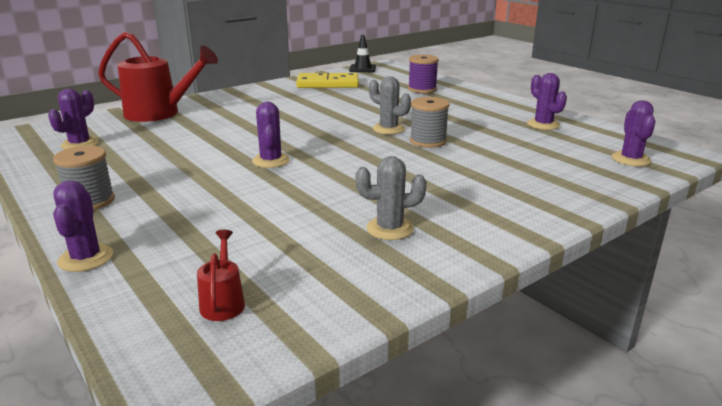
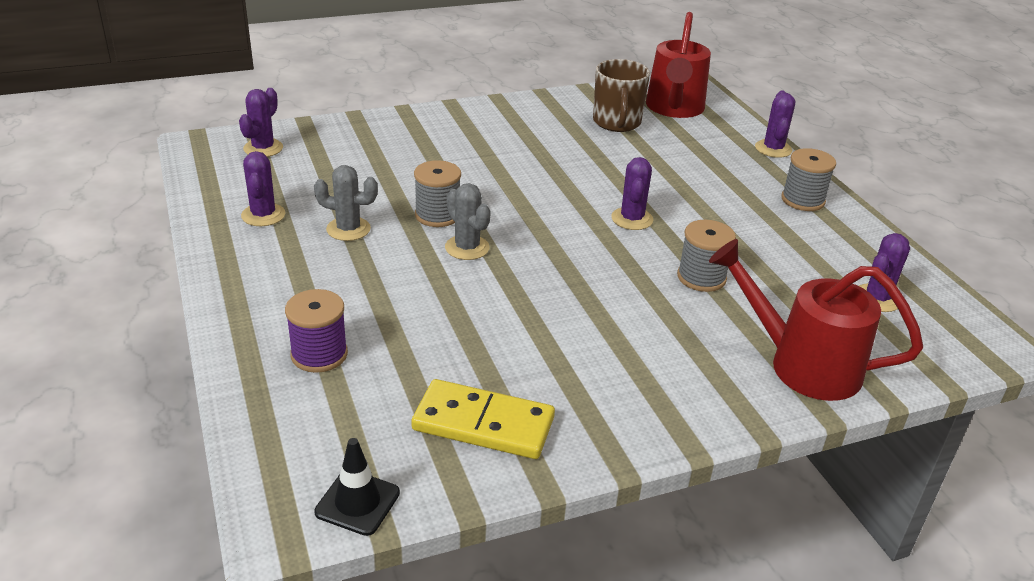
camera: 165 degrees left, 10 degrees up
red watering can [197,230,245,321] -> red watering can [646,12,711,118], size x2.27
grey cactus [355,156,427,240] -> grey cactus moved to [314,165,378,241]
none -> brown mug [593,59,650,132]
none -> grey spool [677,220,736,292]

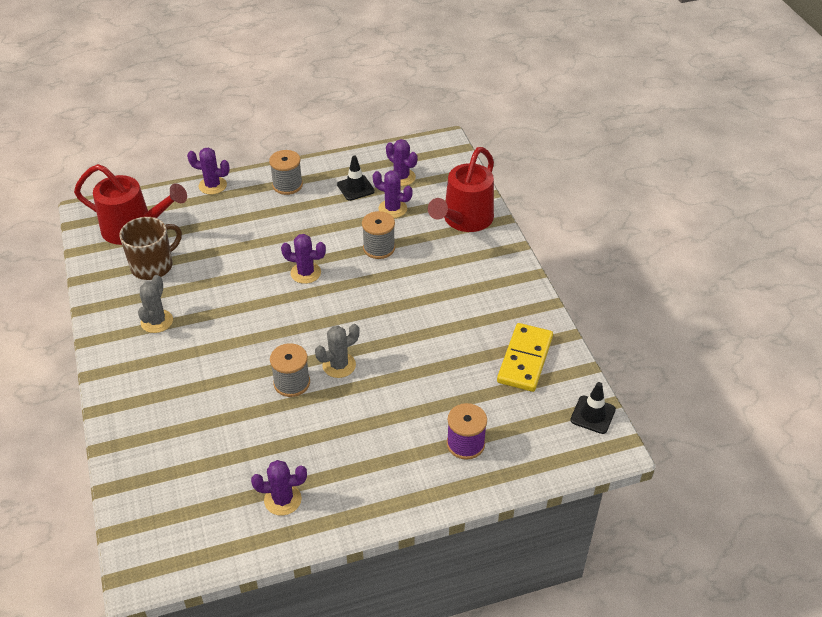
camera: 85 degrees left, 10 degrees up
purple cactus [239,88,283,157] -> purple cactus moved to [373,170,413,218]
grey cactus [314,165,378,241] -> grey cactus moved to [138,275,173,333]
brown mug [593,59,650,132] -> brown mug turned 45 degrees counterclockwise [119,217,182,280]
none -> black traffic cone [337,155,375,201]

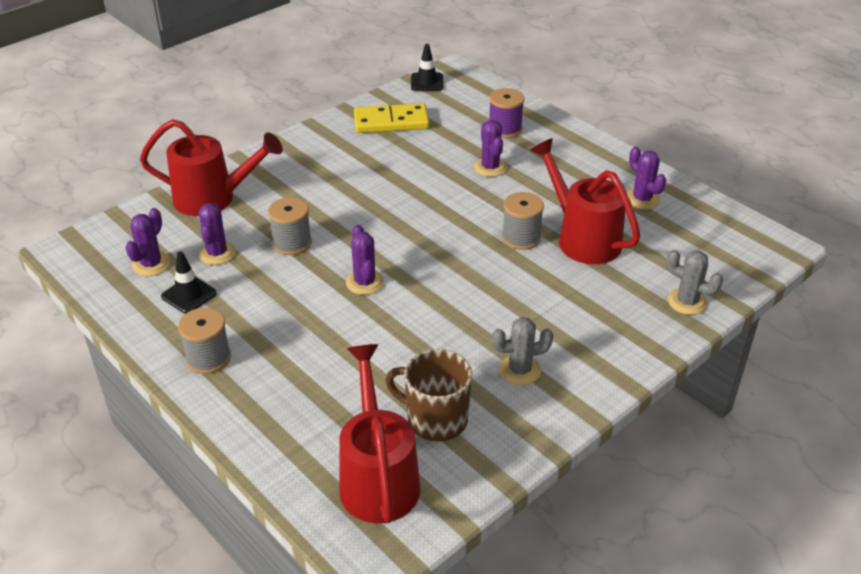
camera: 115 degrees left, 5 degrees down
purple cactus [187,147,230,195] -> purple cactus moved to [474,120,507,177]
grey cactus [315,324,359,378] -> grey cactus moved to [667,250,723,315]
none -> red watering can [531,138,640,264]

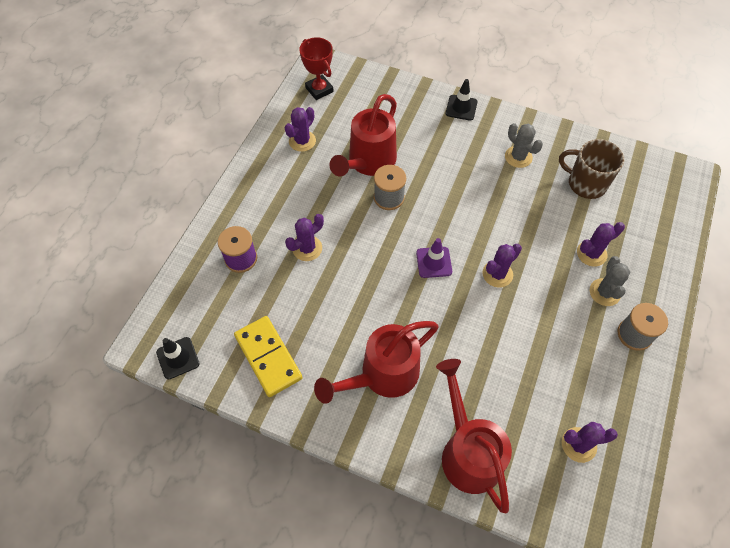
camera: 115 degrees left, 20 degrees up
black traffic cone [161,251,217,314] -> black traffic cone moved to [446,79,478,121]
purple cactus [198,203,236,265] -> purple cactus moved to [577,222,625,267]
grey spool [268,197,312,255] -> none
red watering can [339,344,421,523] -> red watering can moved to [314,321,439,404]
brown mug [385,349,472,442] -> brown mug turned 120 degrees clockwise [559,139,624,199]
grey cactus [667,250,723,315] -> grey cactus moved to [590,256,630,306]
none -> red trophy [299,37,334,100]
none -> purple traffic cone [416,238,452,278]

